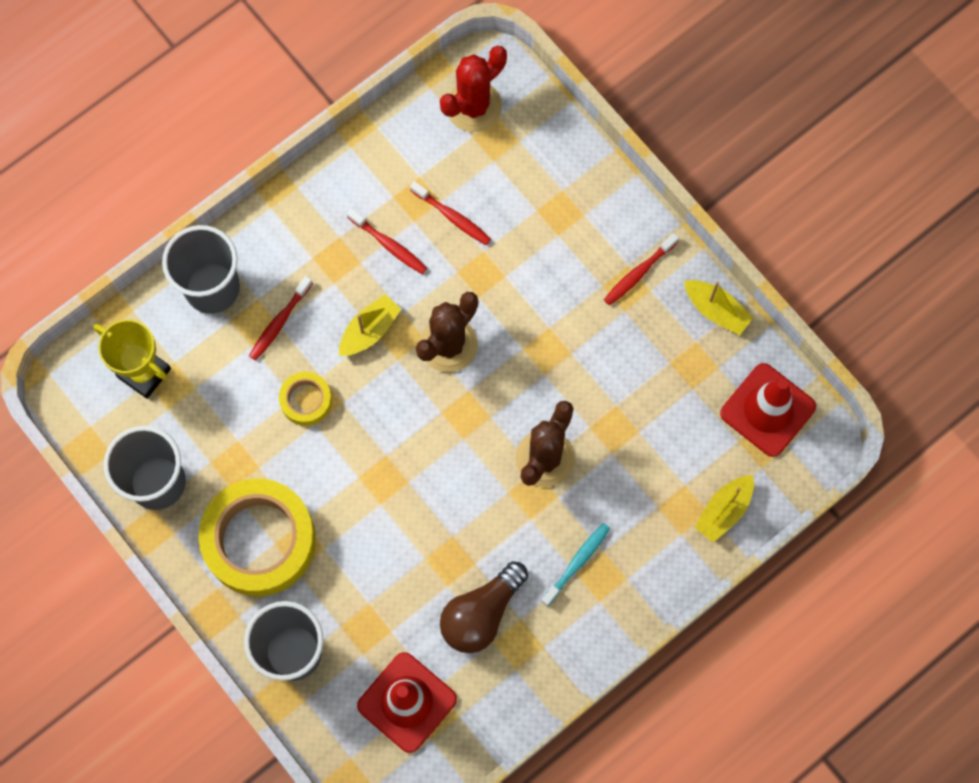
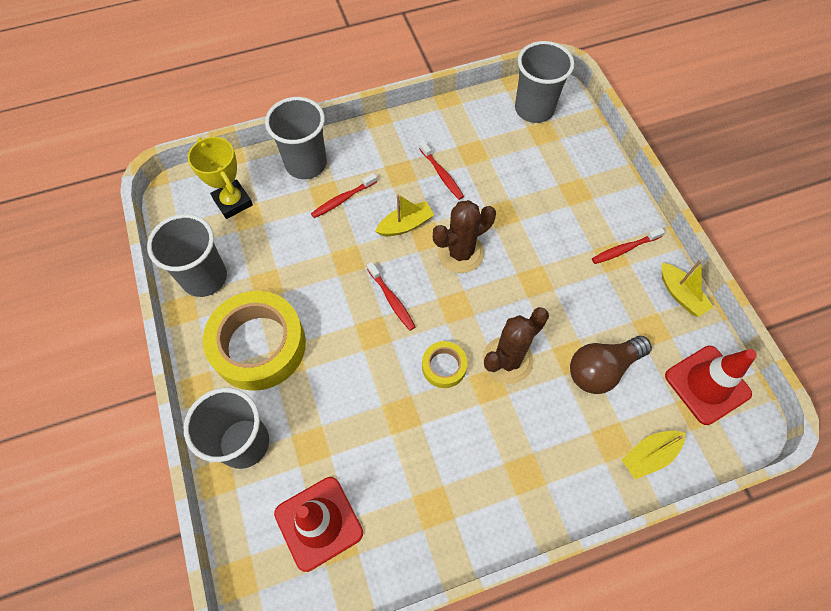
camera: 20 degrees right, 10 degrees down
yellow tape [279,372,332,426] -> yellow tape moved to [422,341,467,388]
red toothbrush [410,181,491,245] -> red toothbrush moved to [367,262,416,331]
red cactus [440,46,507,132] -> grey cup [515,41,574,123]
brown light bulb [440,561,528,653] -> brown light bulb moved to [570,336,652,394]
turquoise toothbrush [541,523,610,606] -> none

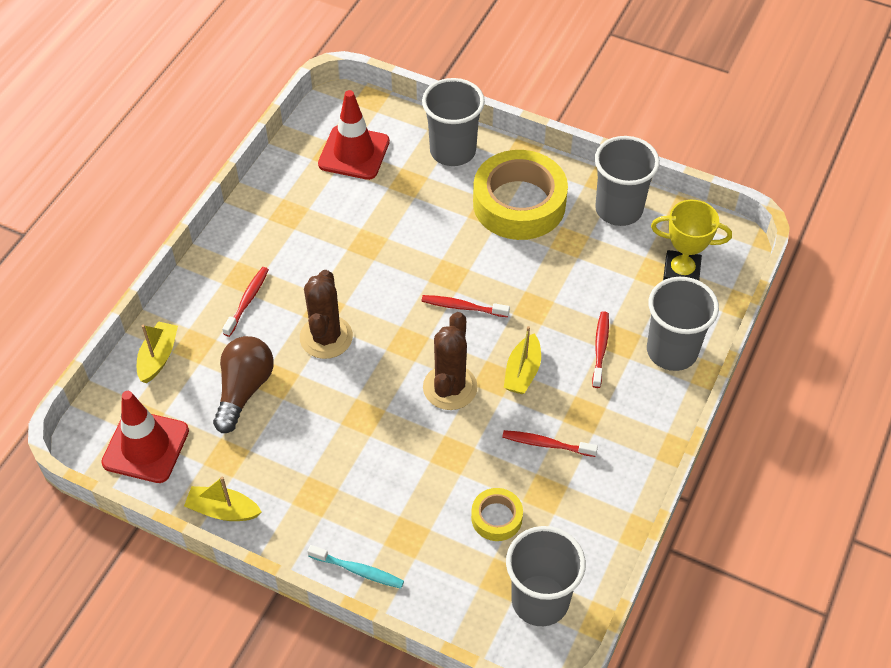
camera: 135 degrees right, 10 degrees down
yellow tape [422,341,467,388] -> yellow tape moved to [471,488,523,541]
red toothbrush [592,228,665,264] -> red toothbrush moved to [222,267,269,337]
none -> turquoise toothbrush [307,545,404,589]

